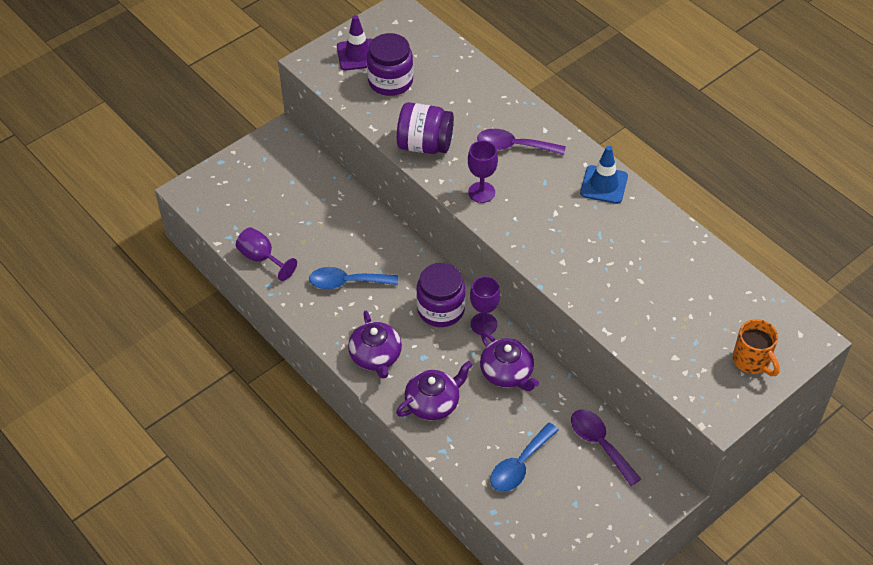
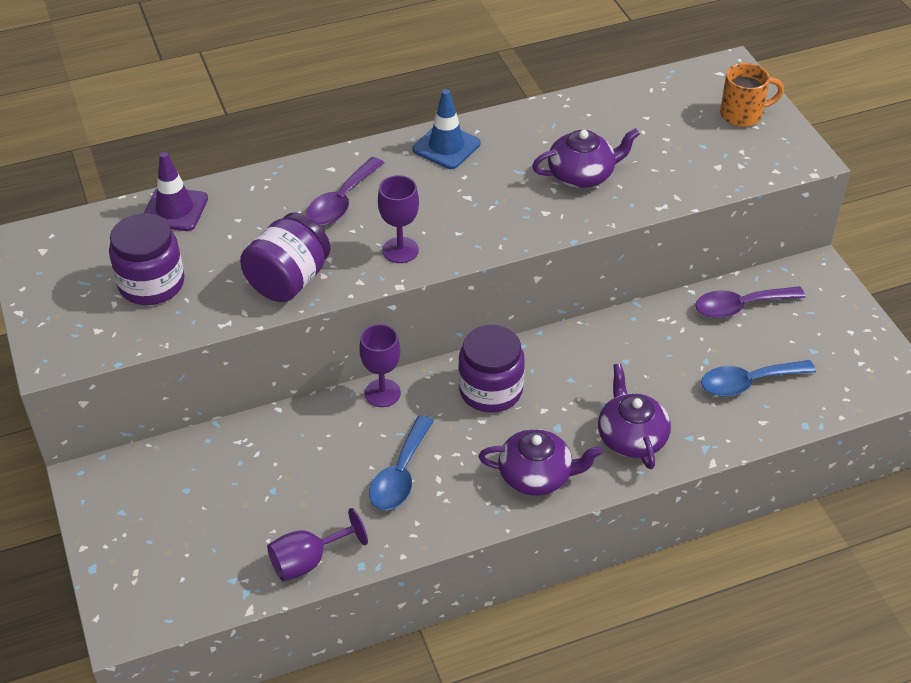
camera: 70 degrees left, 5 degrees down
purple traffic cone [337,15,373,70] -> purple traffic cone moved to [143,152,208,231]
purple goblet [470,276,500,335] -> purple goblet moved to [359,324,401,407]
purple teapot [480,332,539,391] -> purple teapot moved to [532,128,639,188]
blue spoon [490,423,559,492] -> blue spoon turned 105 degrees clockwise [701,360,816,396]

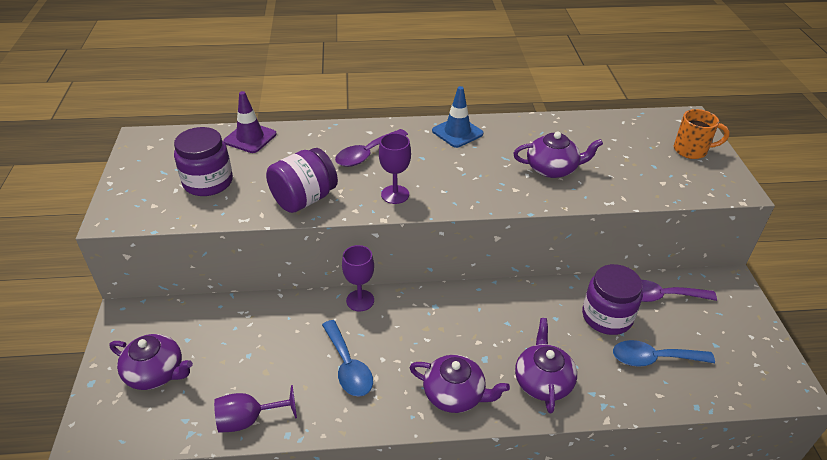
camera: 15 degrees right, 5 degrees down
blue spoon [369,415,434,510] -> blue spoon turned 60 degrees counterclockwise [322,320,373,397]
purple jar [458,325,525,413] -> purple jar moved to [582,264,643,335]
none -> purple teapot [110,334,193,390]

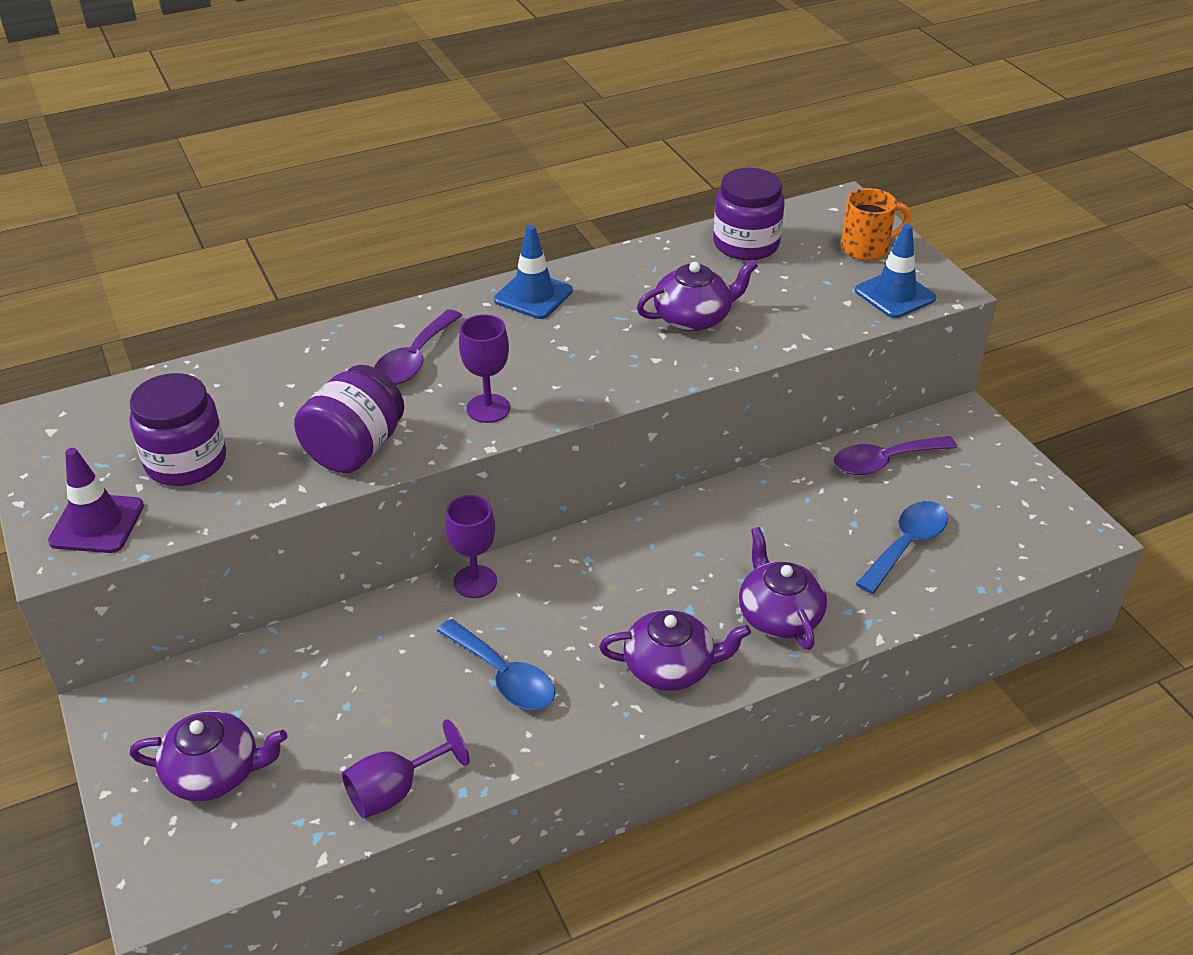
camera: 20 degrees left, 0 degrees up
purple traffic cone [224,91,277,153] -> purple traffic cone moved to [48,448,144,553]
purple jar [582,264,643,335] -> purple jar moved to [713,168,785,261]
blue spoon [613,340,715,367] -> blue spoon turned 150 degrees clockwise [856,501,948,594]
none -> blue traffic cone [855,224,936,318]

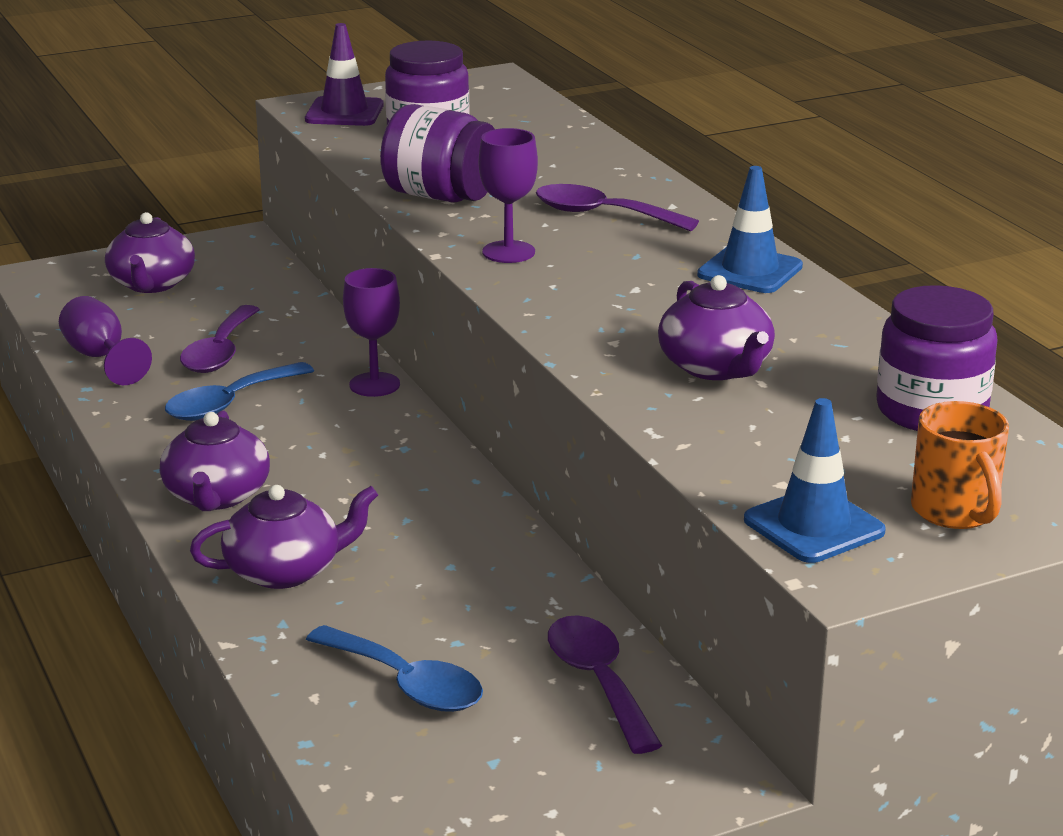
camera: 90 degrees right, 15 degrees down
none -> purple spoon [180,305,260,373]

